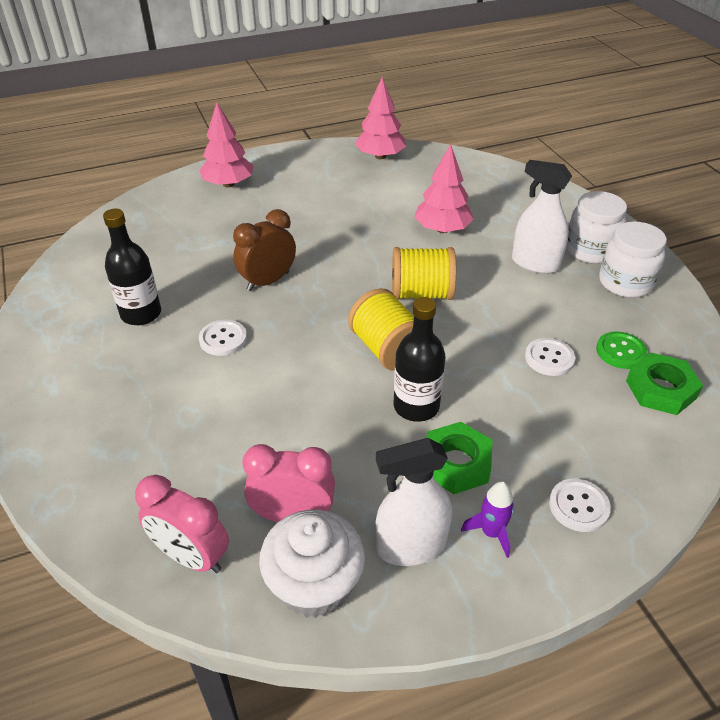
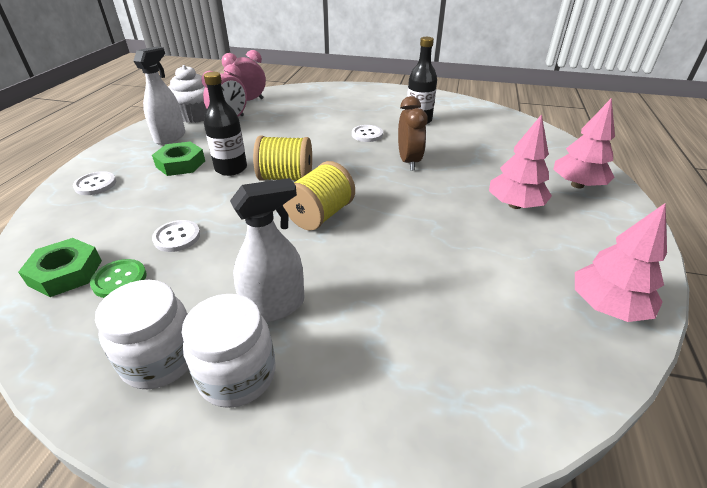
camera: 125 degrees right, 5 degrees down
pink tree [415,144,474,233] -> pink tree moved to [489,114,552,209]
purple rocket [461,481,514,558] -> none

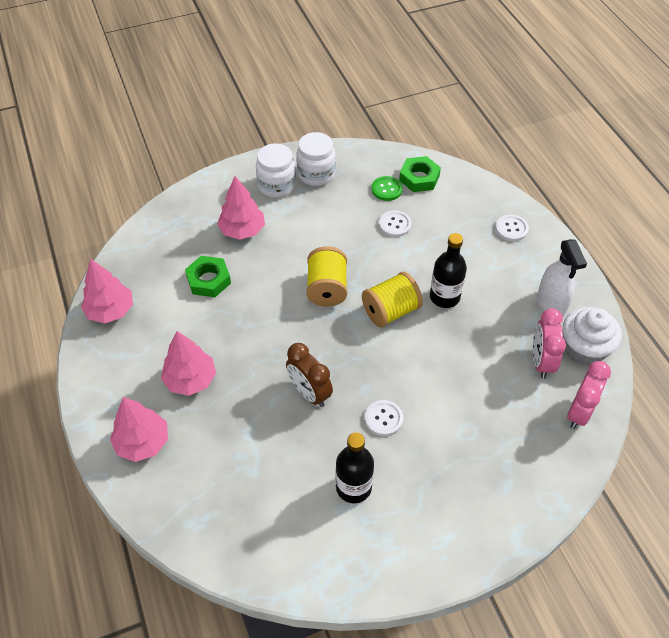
camera: 145 degrees right, 15 degrees up
green nut [152,142,205,176] -> green nut moved to [185,256,231,297]
white spray bottle [230,178,304,322] -> none
none -> pink tree [217,176,265,240]

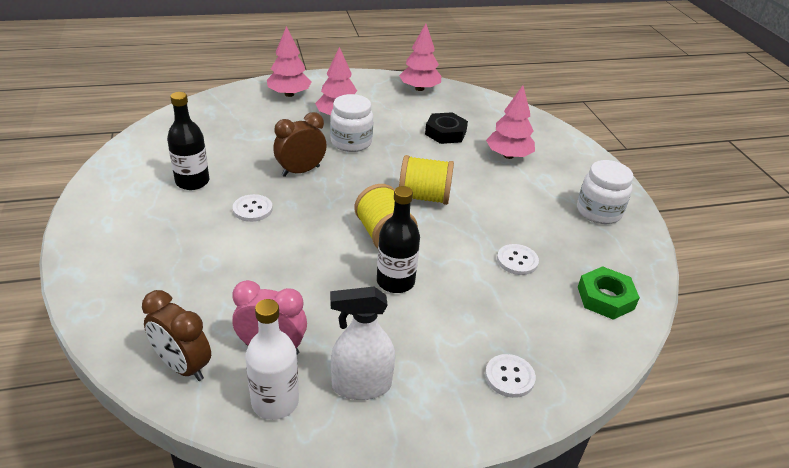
camera: 95 degrees right, 15 degrees down
green nut [185,256,231,297] -> black nut [425,112,468,144]
white jar [256,144,296,198] -> white jar moved to [330,94,373,152]
green button [372,176,403,201] -> none
white cupcake [562,307,622,366] -> white bottle [245,299,299,420]
pink clock [567,361,611,429] -> brown clock [142,290,211,381]

